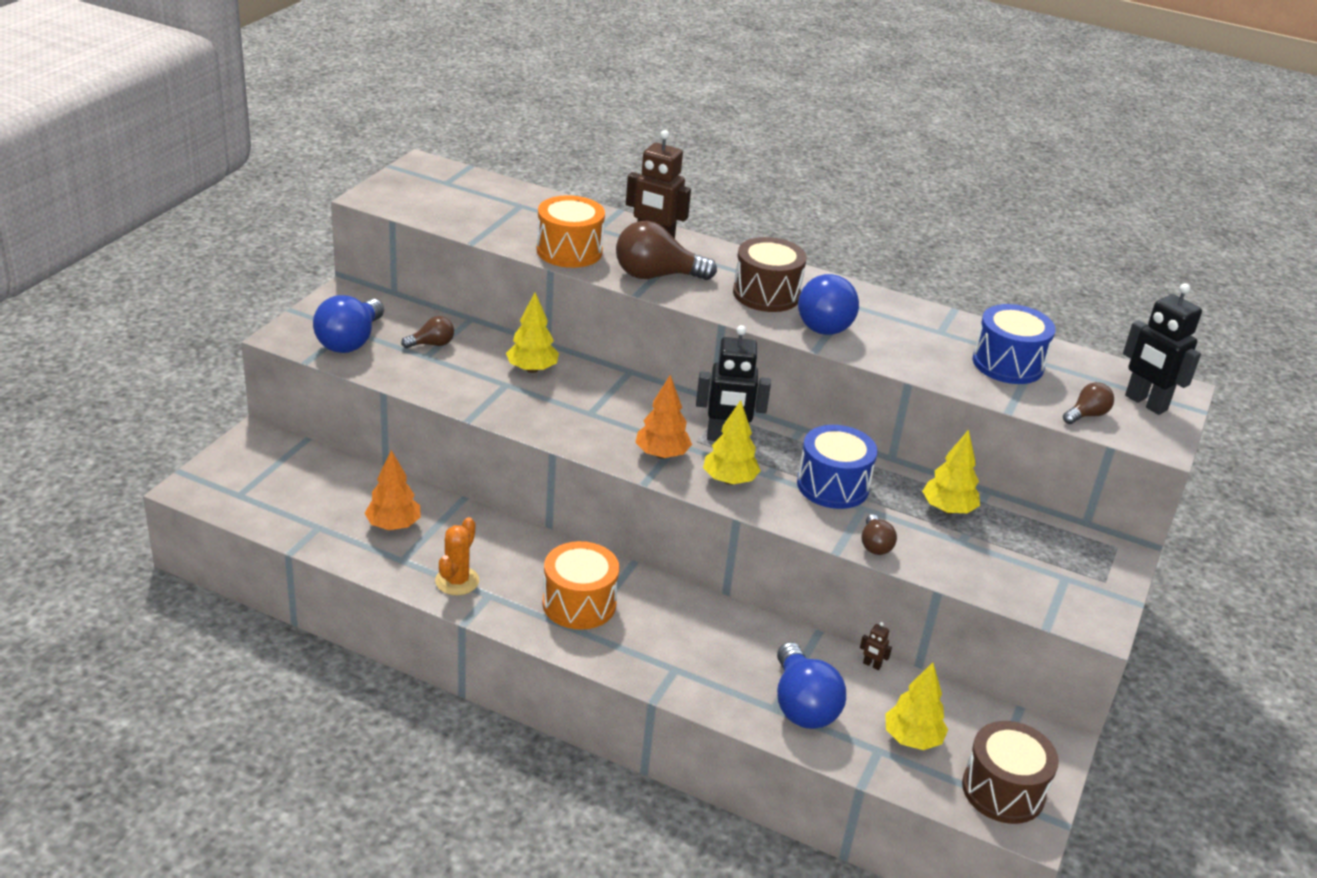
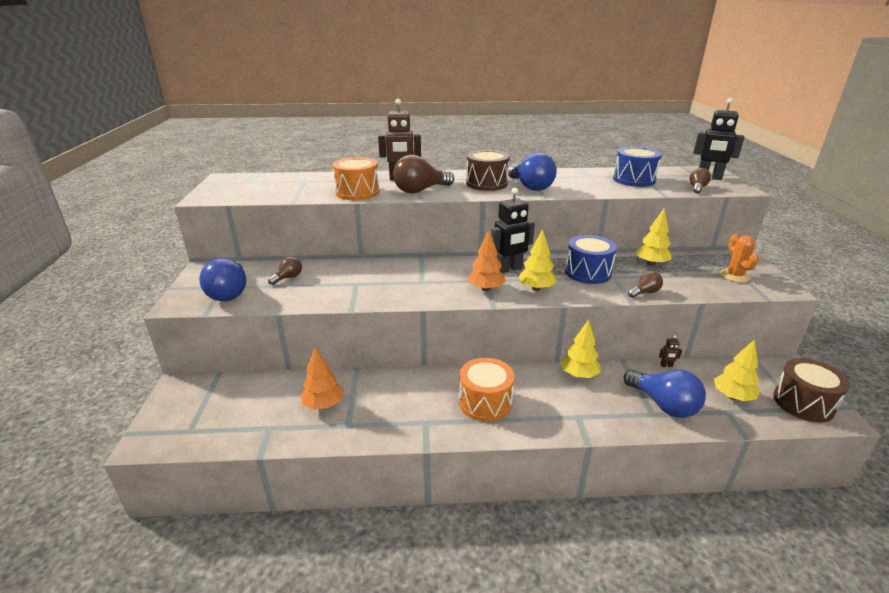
camera: 25 degrees left, 5 degrees down
orange cactus [435,517,479,595] -> orange cactus moved to [720,234,759,282]
yellow tree [506,293,559,373] -> yellow tree moved to [560,319,600,378]
brown light bulb [862,514,897,555] -> brown light bulb turned 90 degrees counterclockwise [628,271,663,298]

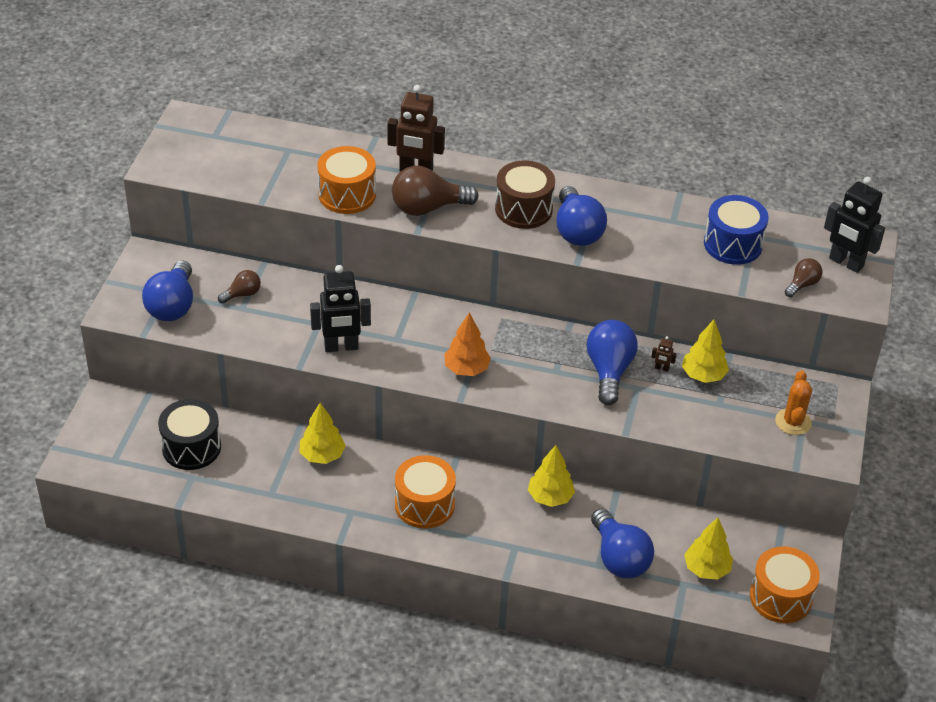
camera: 15 degrees right, 15 degrees up
orange tree [301,347,344,410] -> none
black robot [491,188,535,273] -> black robot moved to [310,265,371,352]
yellow tree [518,229,557,291] -> yellow tree moved to [300,403,346,464]
blue drum [565,235,617,284] -> blue light bulb [587,320,638,405]
brown light bulb [628,271,663,298] -> none
brown robot [659,335,682,367] -> brown robot moved to [651,336,677,372]
brown drum [773,358,850,422] -> orange drum [750,546,820,623]
none -> black drum [158,399,221,470]

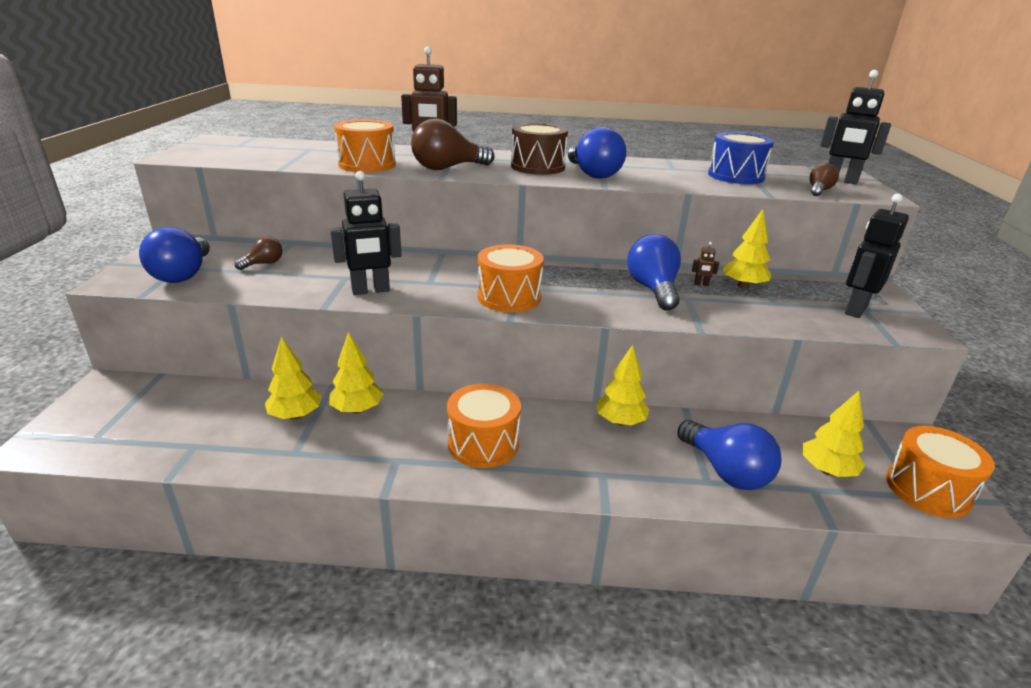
camera: 10 degrees left, 15 degrees down
black drum [158,399,221,470] -> none
orange tree [444,312,491,376] -> orange drum [478,244,544,312]
orange cactus [775,370,812,435] -> black robot [845,193,909,318]
none -> yellow tree [265,336,322,419]

